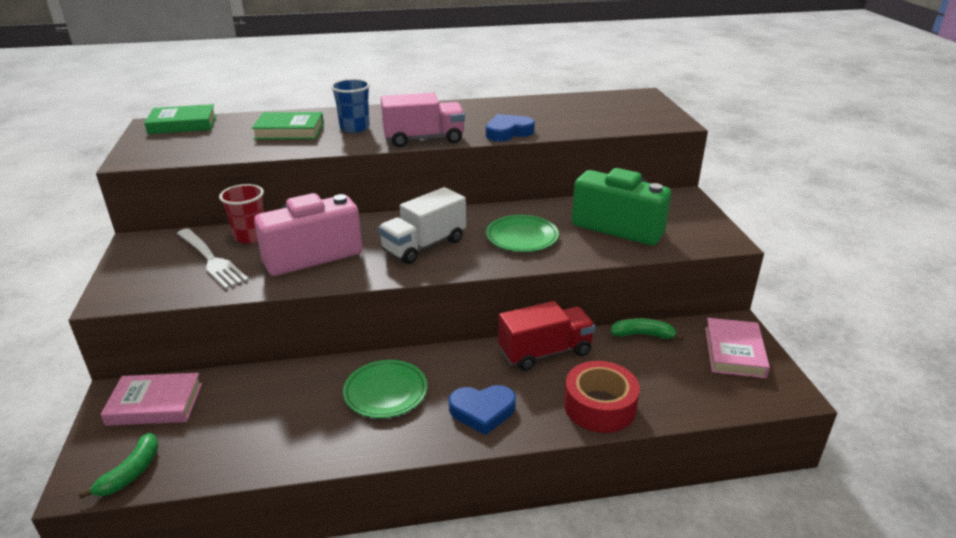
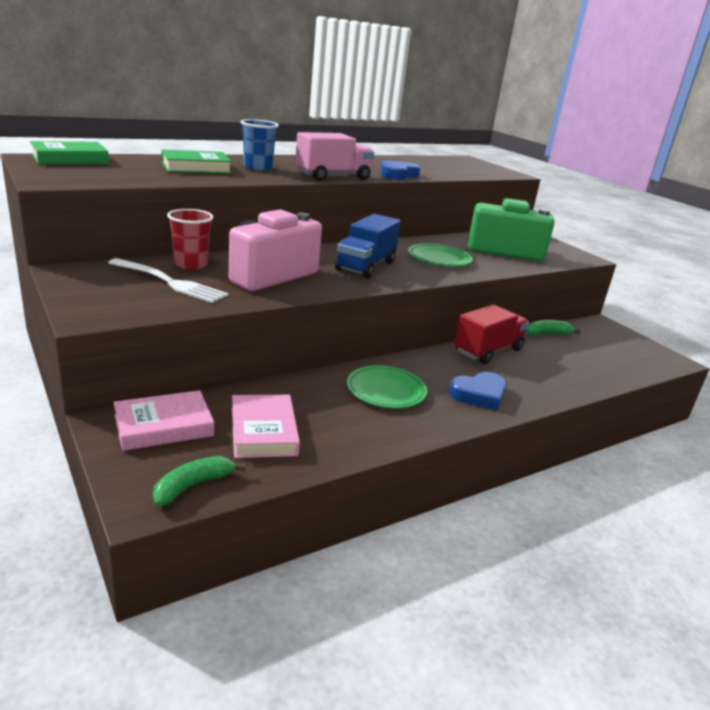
camera: 25 degrees left, 5 degrees down
green banana [78,433,159,499] -> green banana turned 135 degrees counterclockwise [153,456,246,506]
white truck [378,187,466,264] -> blue truck [335,214,401,279]
red tape [564,361,640,433] -> none
pink book [705,318,770,378] -> pink book moved to [232,394,300,458]

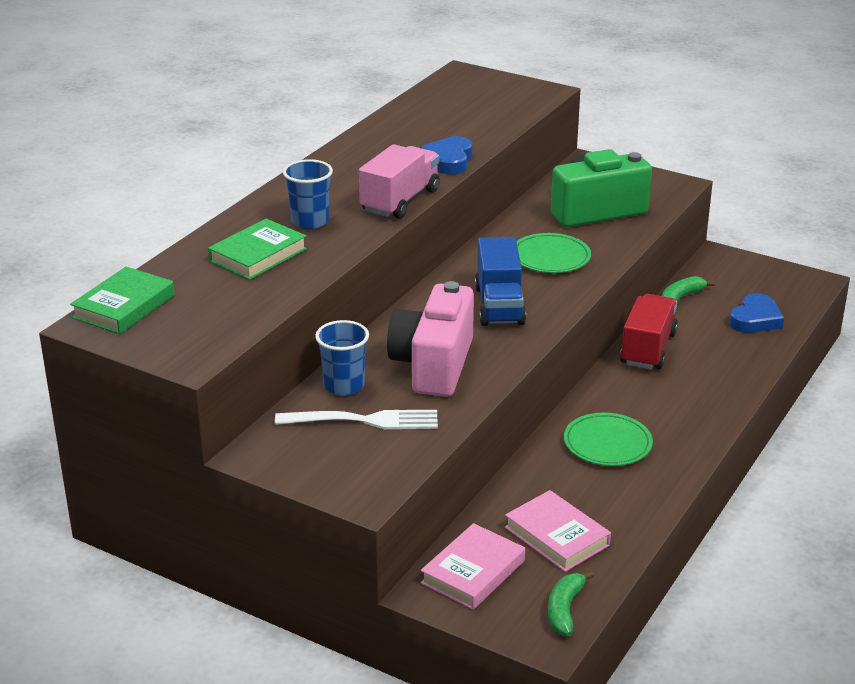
camera: 25 degrees left, 5 degrees up
red cup [167,209,214,269] -> blue cup [315,320,369,396]
blue heart [449,372,507,411] -> blue heart moved to [729,293,784,333]

